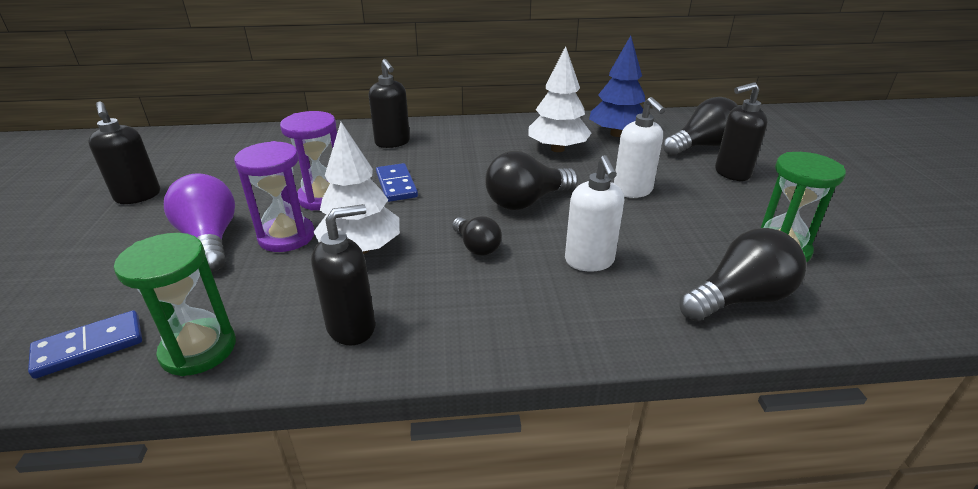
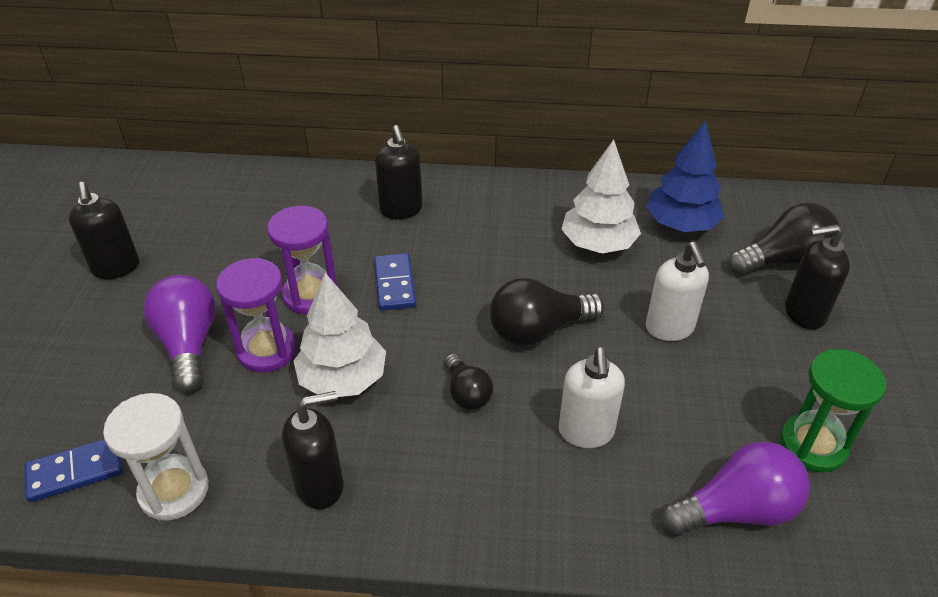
camera: 10 degrees right, 10 degrees up
green hourglass [114,233,236,376] -> white hourglass [103,393,209,521]
black light bulb [679,228,807,321] -> purple light bulb [660,442,810,536]

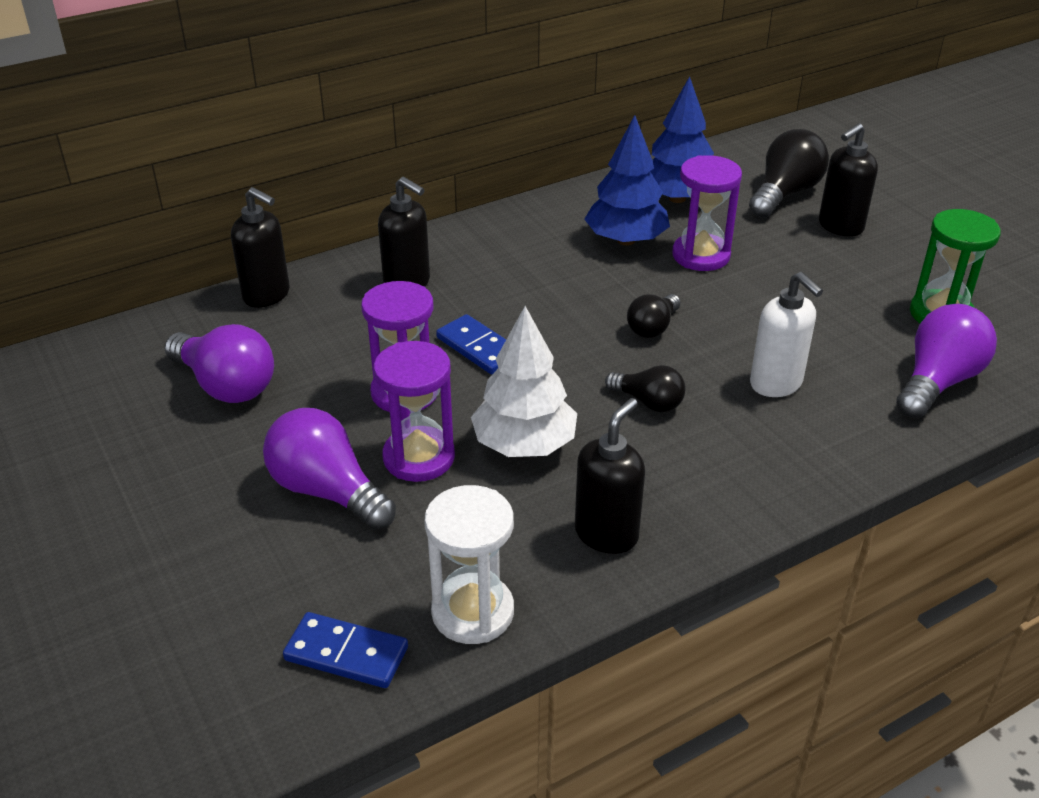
camera: 35 degrees left, 5 degrees down
blue domino [25,439,123,502] -> blue domino turned 75 degrees clockwise [283,612,408,688]
black soap dispenser [69,182,139,279] -> black soap dispenser moved to [231,187,290,308]
black light bulb [490,278,605,346] -> black light bulb [627,294,681,338], size x0.60
white tree [561,139,641,254] -> blue tree [584,115,670,246]
white soap dispenser [646,242,709,341] -> none
none -> purple light bulb [164,324,274,403]
none -> purple hourglass [672,155,742,271]

